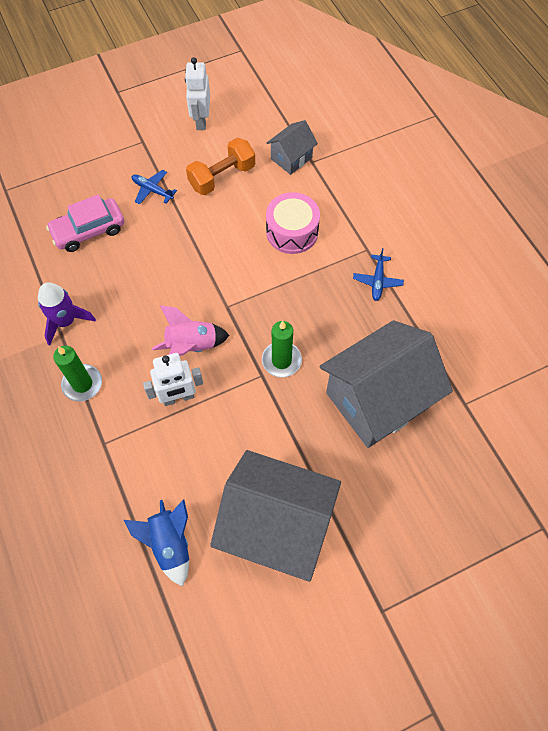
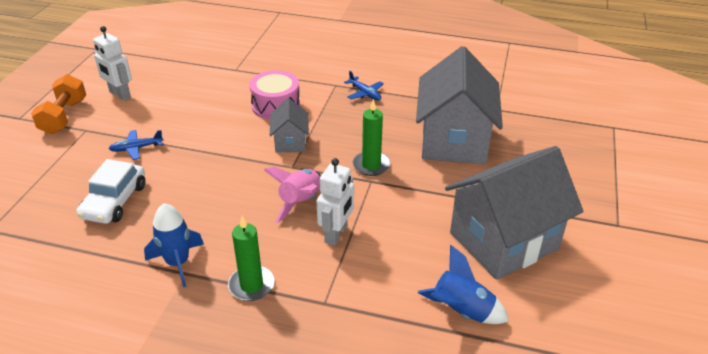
camera: 50 degrees left, 25 degrees down
purple rocket [38,282,96,346] -> blue rocket [144,203,204,287]
pink car [46,194,124,252] -> white car [77,159,145,224]
orange dumbbell [186,138,255,195] -> orange dumbbell moved to [31,74,86,134]
grey house [267,120,318,175] -> grey house moved to [270,98,309,153]

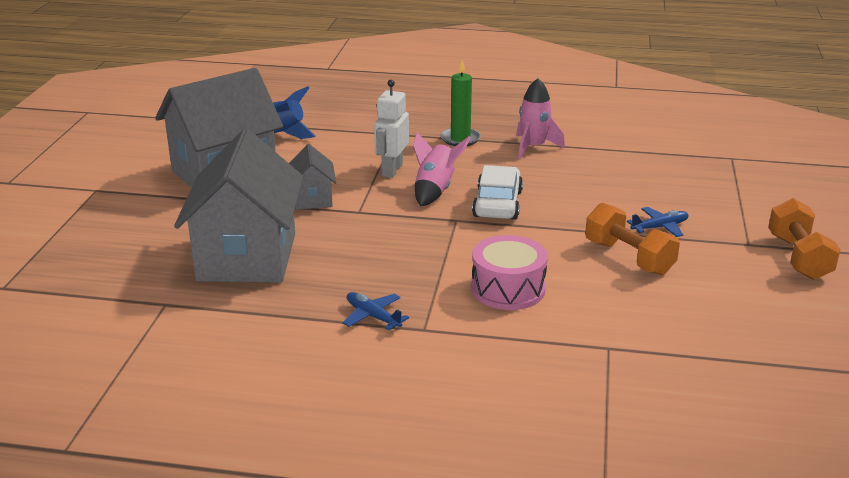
camera: 175 degrees right, 10 degrees down
white car [77,159,145,224] -> white car moved to [472,165,523,220]
white robot [93,26,132,101] -> none
blue rocket [144,203,204,287] -> pink rocket [516,78,565,159]
grey house [270,98,309,153] -> grey house moved to [289,144,337,210]
green candle [353,99,390,176] -> none
none -> orange dumbbell [585,203,680,275]

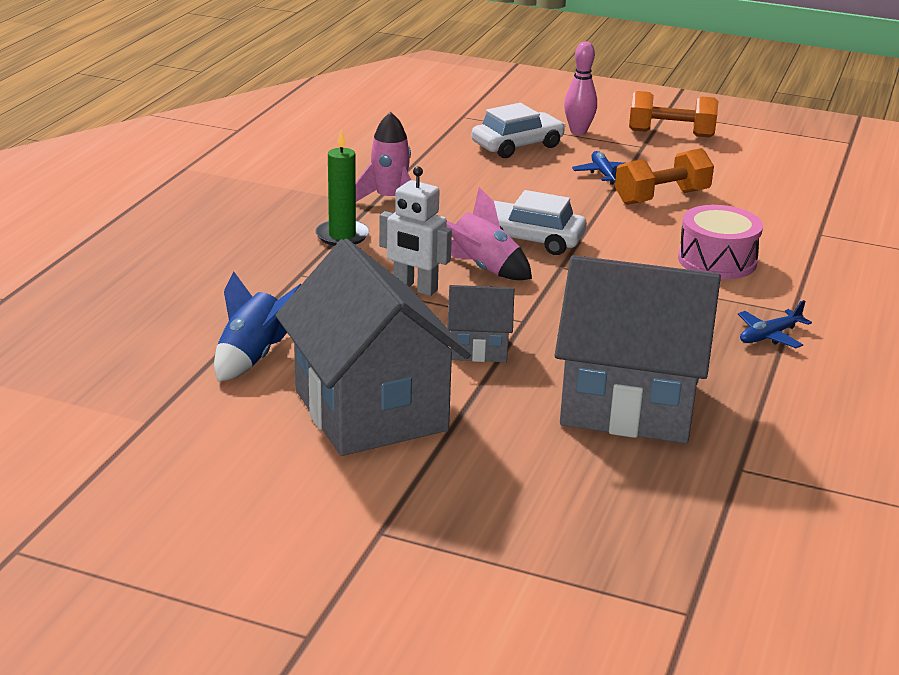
camera: 80 degrees left, 0 degrees up
none -> white car [472,103,565,158]
none -> pink bowling pin [564,41,597,135]

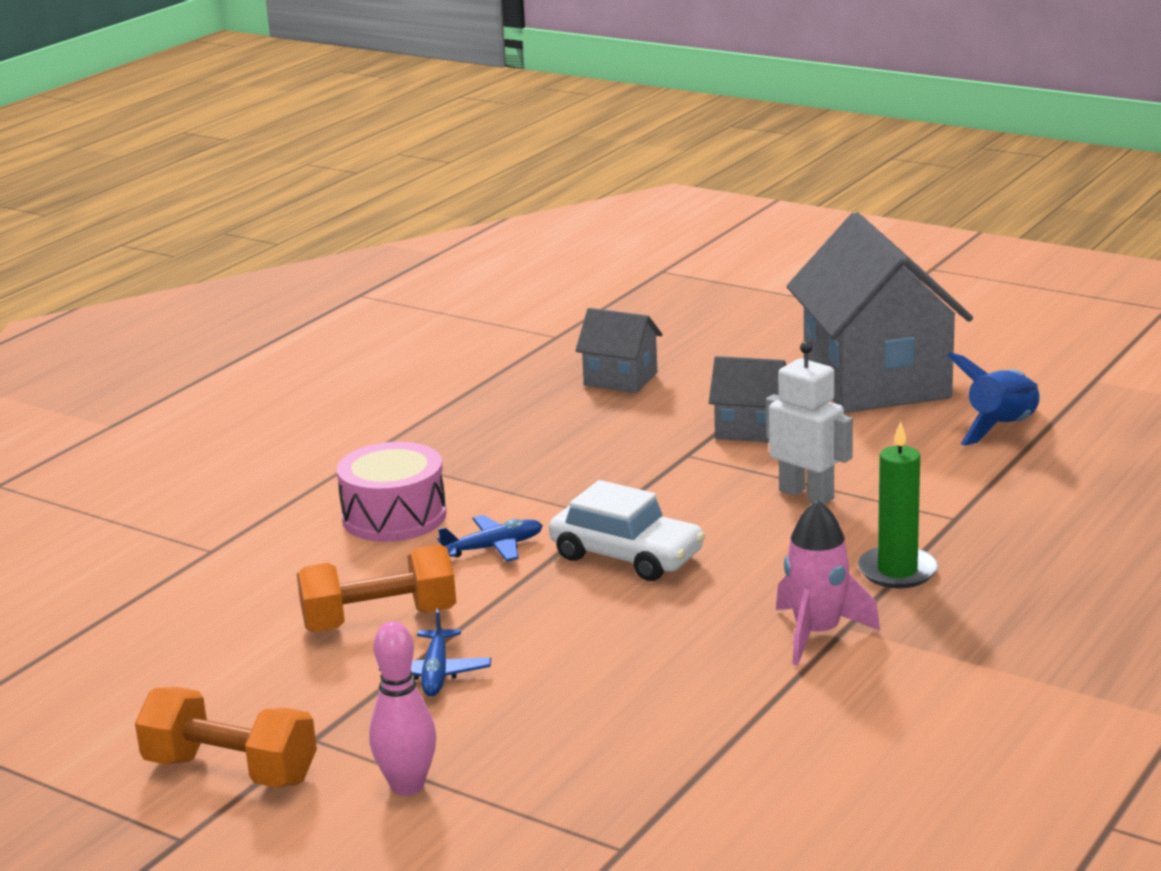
camera: 165 degrees left, 5 degrees down
pink rocket [446,187,532,280] -> none
white car [472,103,565,158] -> none
grey house [555,255,721,444] -> grey house [575,308,663,393], size x0.47
blue plane [738,300,812,348] -> blue plane moved to [437,515,543,562]

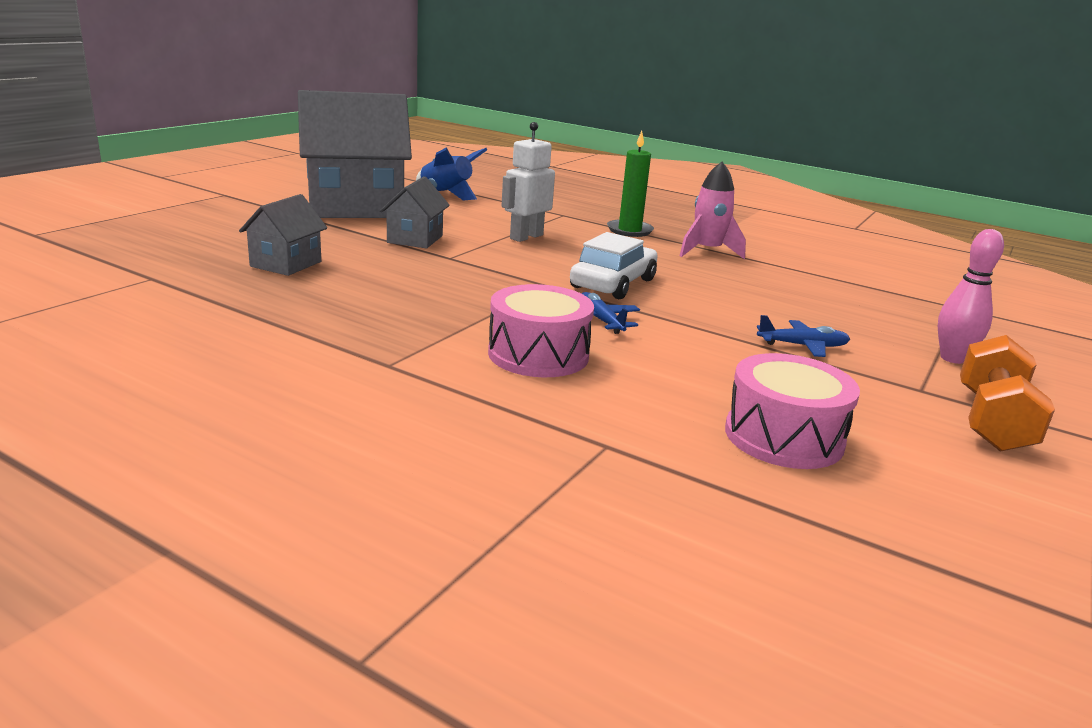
camera: 95 degrees left, 0 degrees up
orange dumbbell [297,544,456,632] -> none
none -> pink drum [725,353,860,469]

